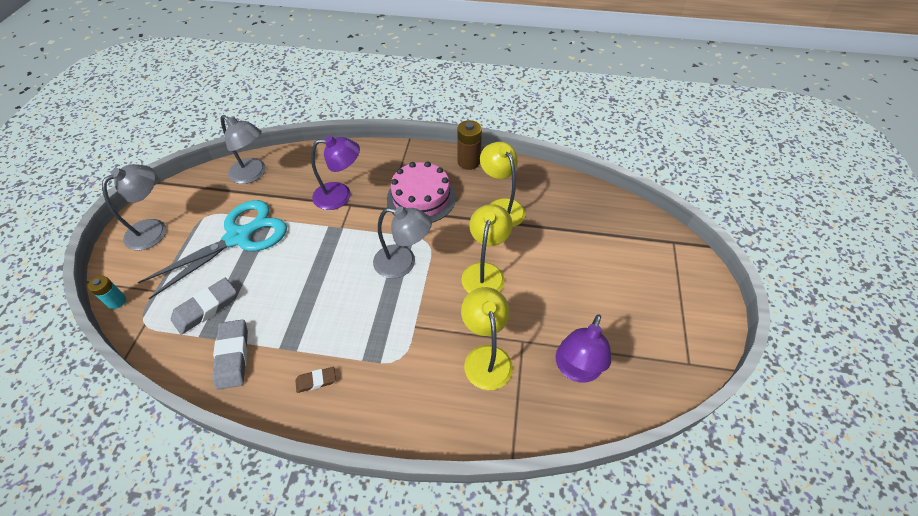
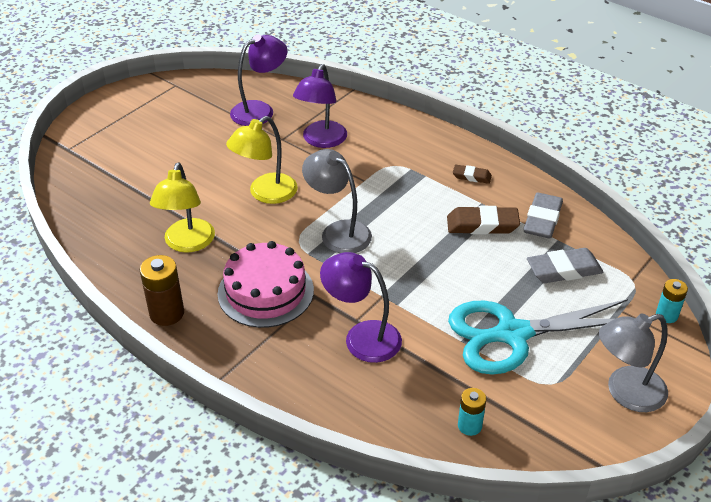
camera: 150 degrees left, 10 degrees down
grey lamp [221,115,266,184] -> turquoise battery [458,388,486,436]
yellow lamp [461,287,513,390] -> purple lamp [293,64,347,148]
none -> brown eraser [447,206,520,234]

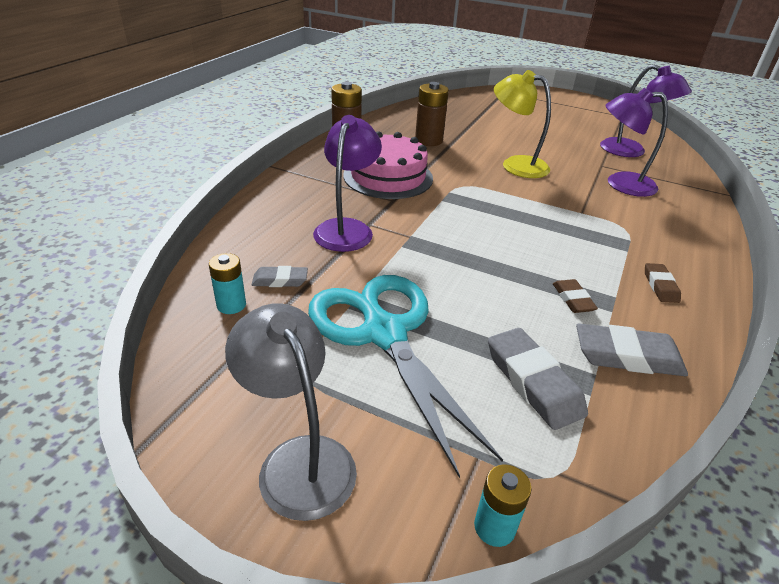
camera: 75 degrees right, 5 degrees down
yellow lamp [150,162,215,253] -> brown battery [415,82,449,146]
grey lamp [302,149,372,253] -> none
brown eraser [447,206,520,234] -> brown eraser [553,279,598,313], size x0.57
none -> grey eraser [251,266,308,287]

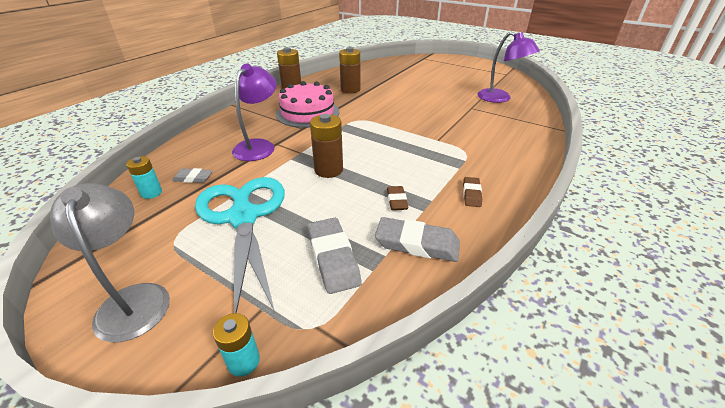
camera: 10 degrees right, 0 degrees up
yellow lamp [494,70,551,178] -> none
purple lamp [605,88,668,197] -> none
none -> brown battery [310,114,343,178]

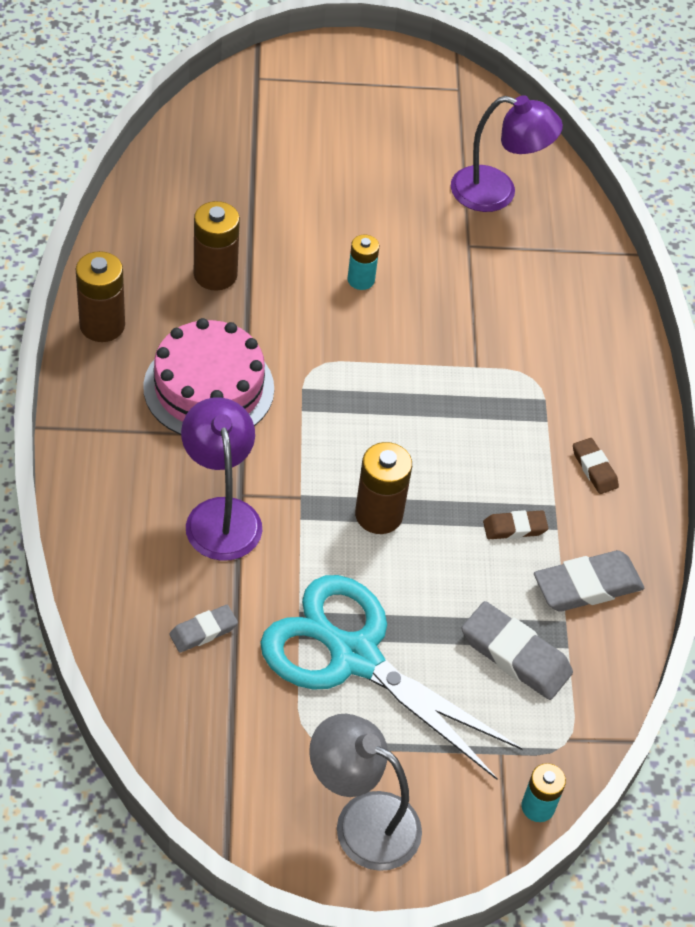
camera: 40 degrees left, 15 degrees up
turquoise battery [126,156,162,199] -> turquoise battery moved to [348,234,379,290]
brown eraser [387,186,409,210] -> brown eraser turned 60 degrees counterclockwise [483,510,548,539]

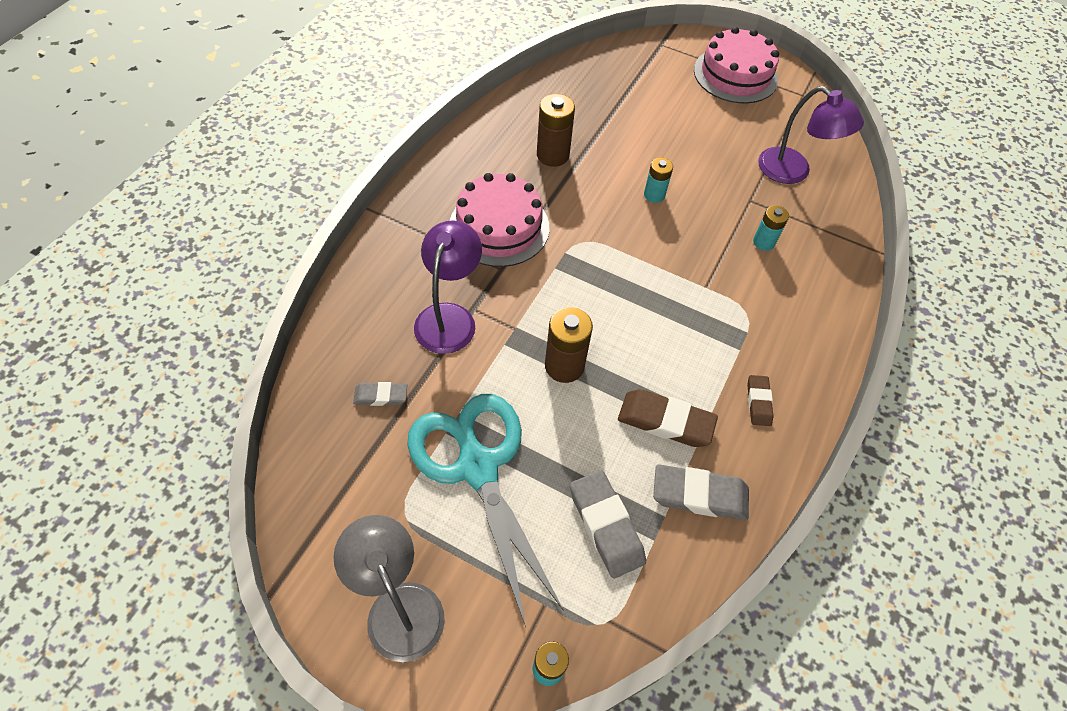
camera: 30 degrees right, 5 degrees up
brown battery [76,251,125,342] -> none
brown eraser [483,510,548,539] -> brown eraser [618,389,718,447], size x1.74
none -> pink cake [694,27,779,104]
none -> turquoise battery [753,205,789,251]

